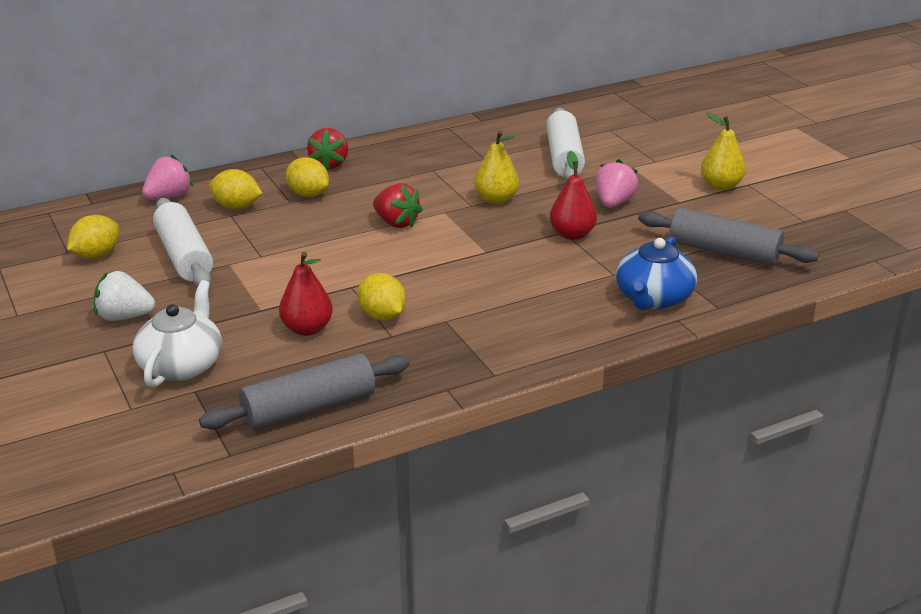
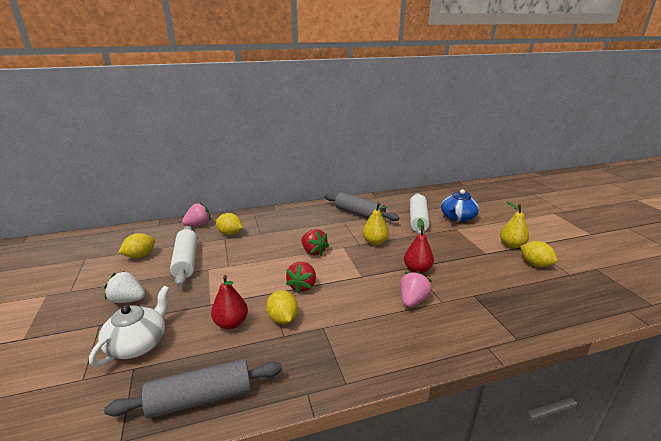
camera: 10 degrees right, 5 degrees down
yellow lemon [286,157,329,197] -> yellow lemon moved to [520,241,558,267]
red strawberry [307,128,348,170] -> red strawberry moved to [286,262,316,294]
pink strawberry [595,159,638,208] -> pink strawberry moved to [400,271,432,307]
blue teapot [616,237,697,310] -> blue teapot moved to [441,189,479,222]
grey rolling pin [638,208,819,266] -> grey rolling pin moved to [325,192,399,221]

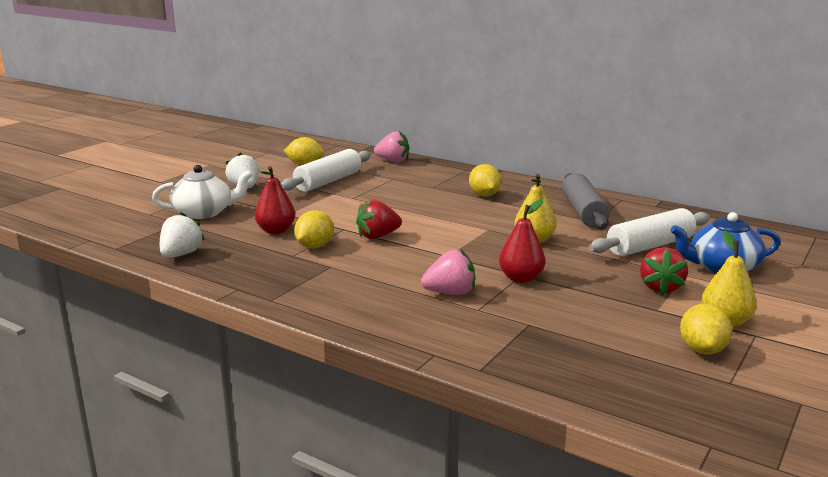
camera: 50 degrees right, 5 degrees down
grey rolling pin [104,359,282,419] -> white strawberry [160,212,205,258]
yellow lemon [216,213,243,235] -> yellow lemon moved to [469,164,501,196]
red strawberry [302,229,329,255] -> red strawberry moved to [640,247,688,295]

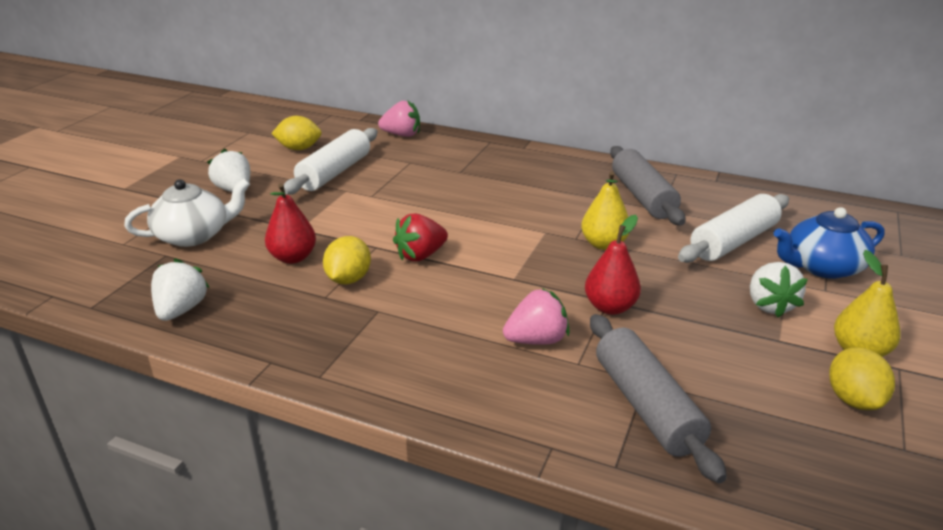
camera: 10 degrees left, 10 degrees up
yellow lemon [469,164,501,196] -> none
red strawberry [640,247,688,295] -> white strawberry [750,262,808,318]
none -> grey rolling pin [590,314,727,483]

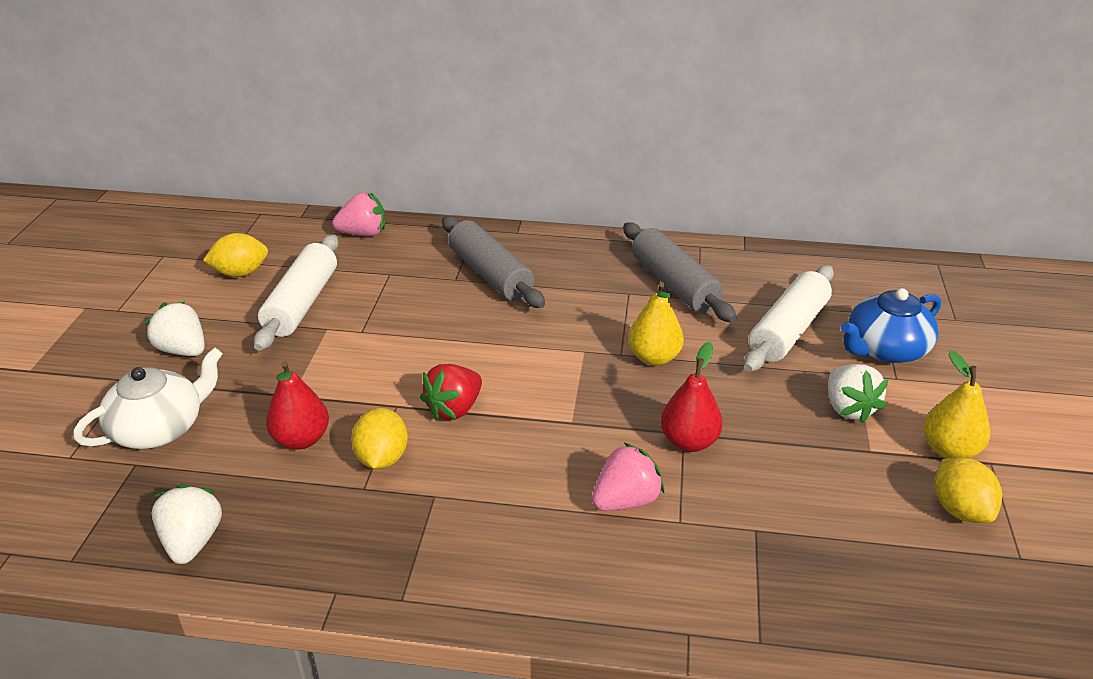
camera: 15 degrees left, 5 degrees up
grey rolling pin [590,314,727,483] -> grey rolling pin moved to [442,216,545,308]

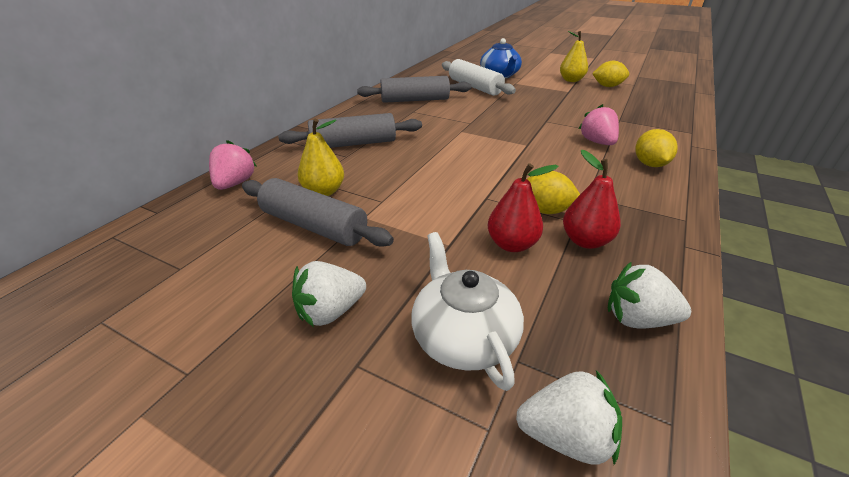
camera: 70 degrees left, 0 degrees up
yellow lemon [203,233,268,277] -> yellow lemon moved to [636,129,678,167]
white rolling pin [254,235,339,351] -> grey rolling pin [242,178,394,247]
red strawberry [420,364,482,421] -> none
yellow pear [628,282,684,366] -> yellow pear moved to [297,119,344,196]
red pear [660,342,723,452] -> red pear moved to [563,150,621,249]
white strawberry [828,364,888,423] -> white strawberry moved to [516,370,622,465]

